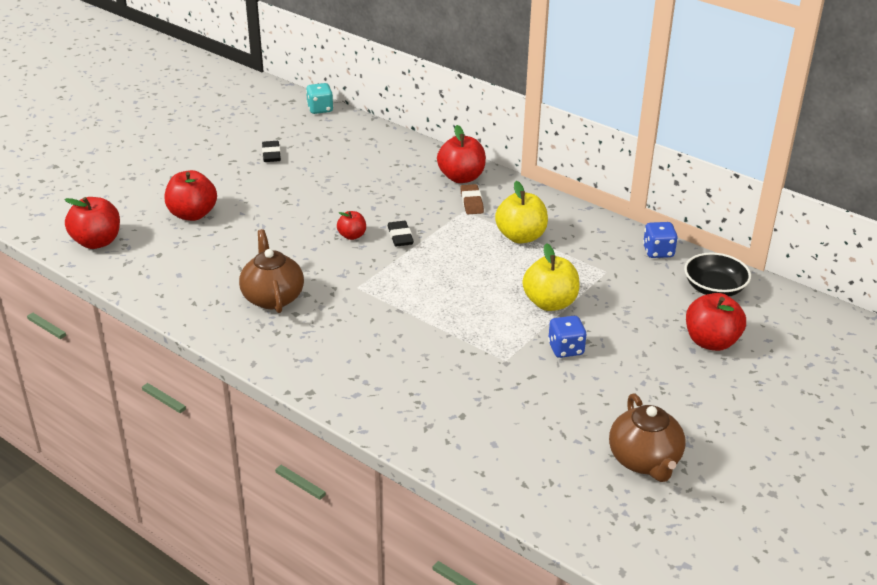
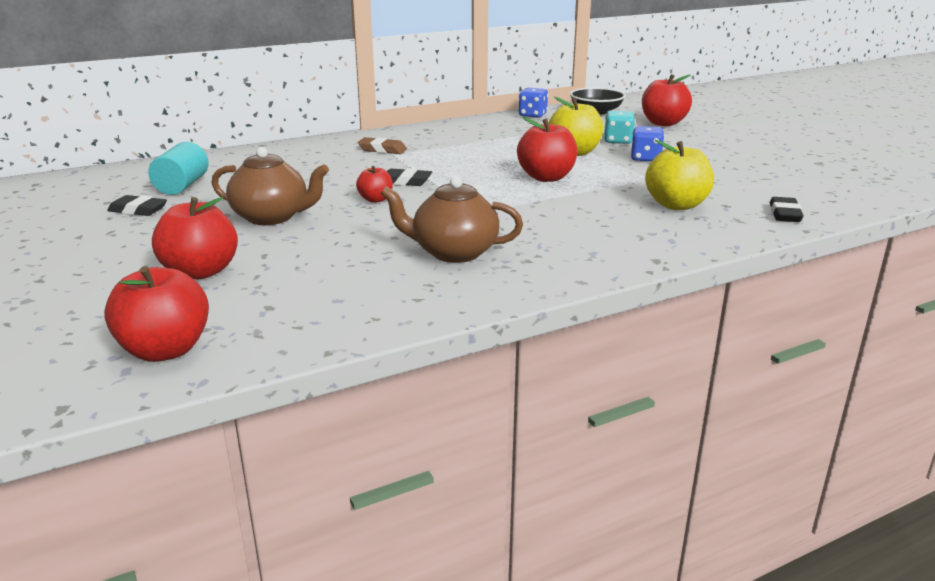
camera: 65 degrees left, 10 degrees down
turquoise dice [306,83,334,114] -> turquoise dice moved to [604,111,635,144]
red apple [437,125,486,183] -> red apple moved to [517,117,577,182]
yellow apple [495,181,548,243] -> yellow apple moved to [645,140,714,210]
brown teapot [609,393,685,482] -> brown teapot moved to [212,147,329,225]
none -> turquoise cylinder [148,142,209,195]
none -> black eraser [770,197,804,222]

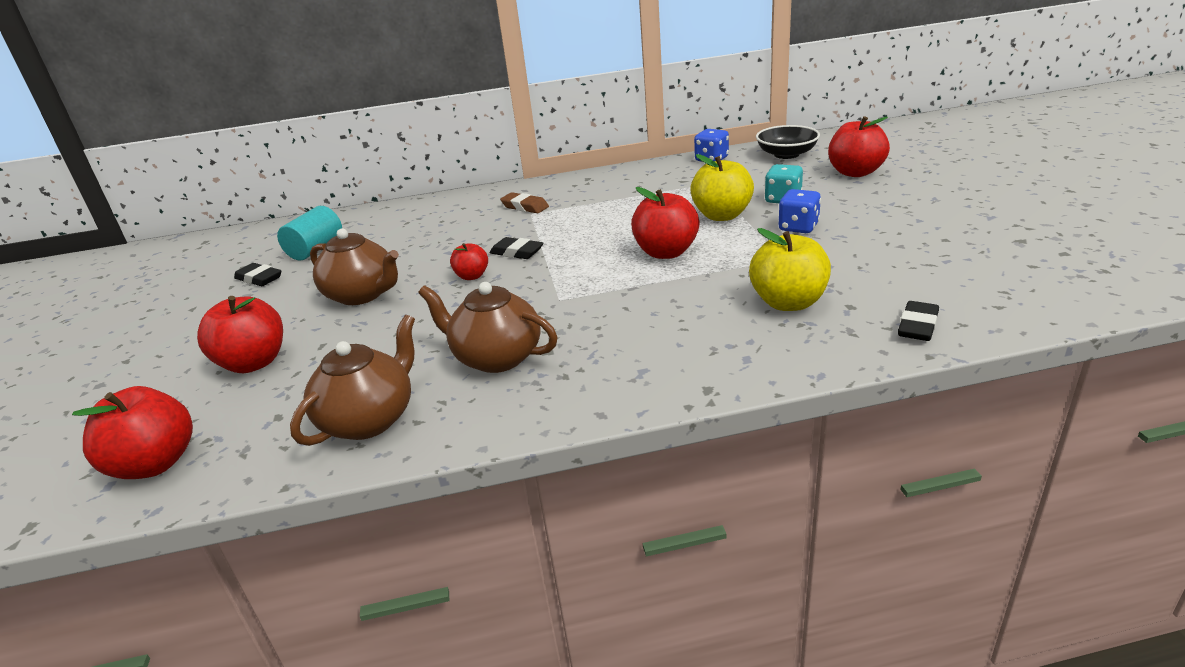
camera: 20 degrees right, 5 degrees up
none -> brown teapot [290,315,415,446]

